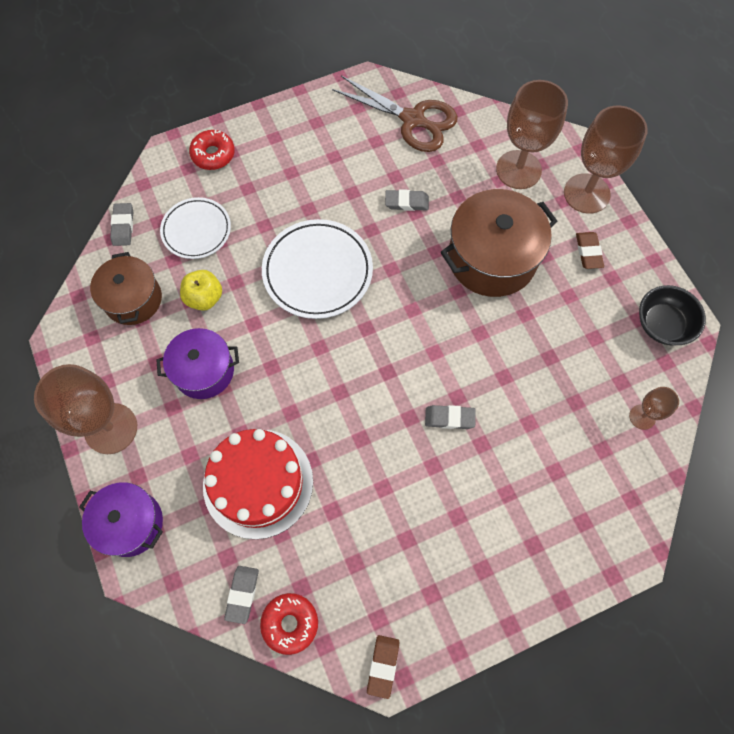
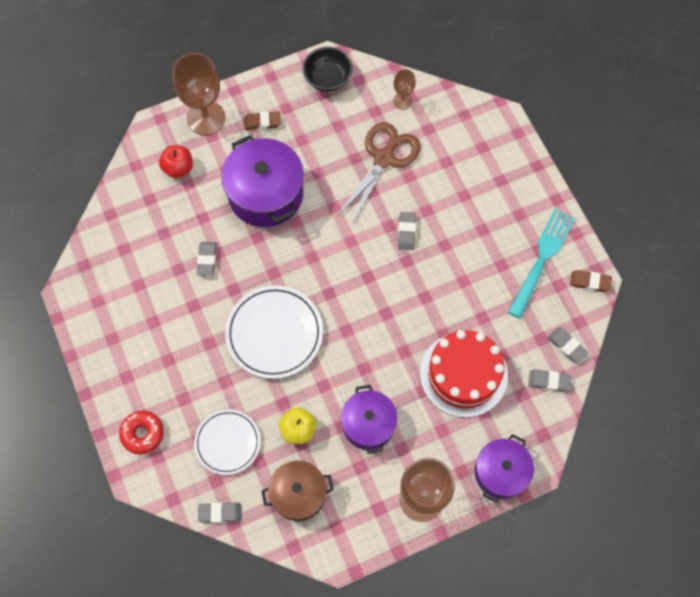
camera: 90 degrees left, 0 degrees up
red donut [260,593,318,655] -> grey eraser [547,327,588,363]
brown scissors [332,76,458,152] -> brown scissors moved to [337,122,421,224]
brown pot [441,189,558,297] -> purple pot [221,135,304,227]
brown goblet [496,80,568,189] -> red apple [159,145,193,178]
none -> turquoise fork [508,209,575,319]

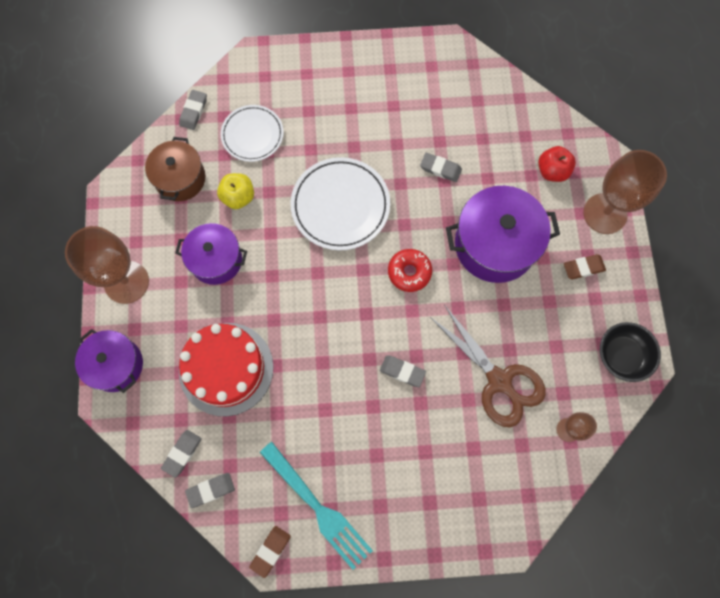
camera: 110 degrees right, 5 degrees up
red donut [119,411,164,454] -> red donut moved to [388,249,432,292]
brown eraser [244,112,281,130] -> brown eraser turned 60 degrees clockwise [564,254,606,279]

